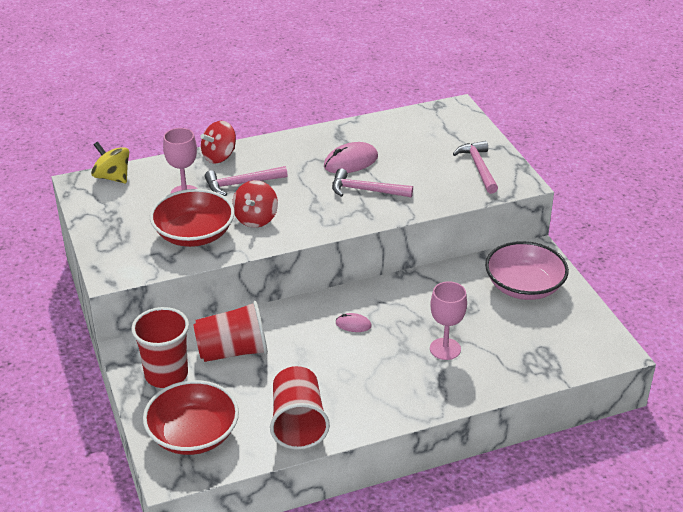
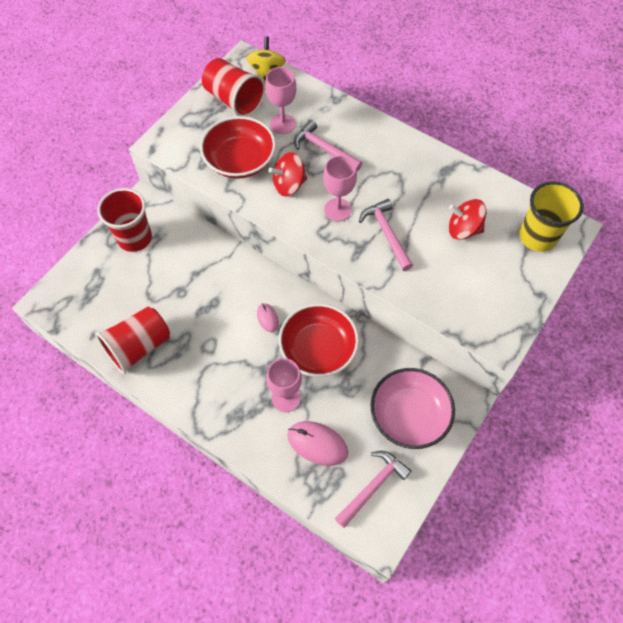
camera: 55 degrees right, 25 degrees up
red bowl [143,380,239,455] -> red bowl moved to [279,303,359,377]
red cup [193,301,268,362] -> red cup moved to [202,58,265,117]
red spinning top [200,121,236,164] -> red spinning top moved to [448,199,486,240]
pink mouse [324,142,378,173] -> pink mouse moved to [287,421,348,466]
pink hammer [453,141,498,194] -> pink hammer moved to [335,451,411,528]
none -> pink goblet [323,155,357,221]
none -> yellow cup [519,182,584,252]

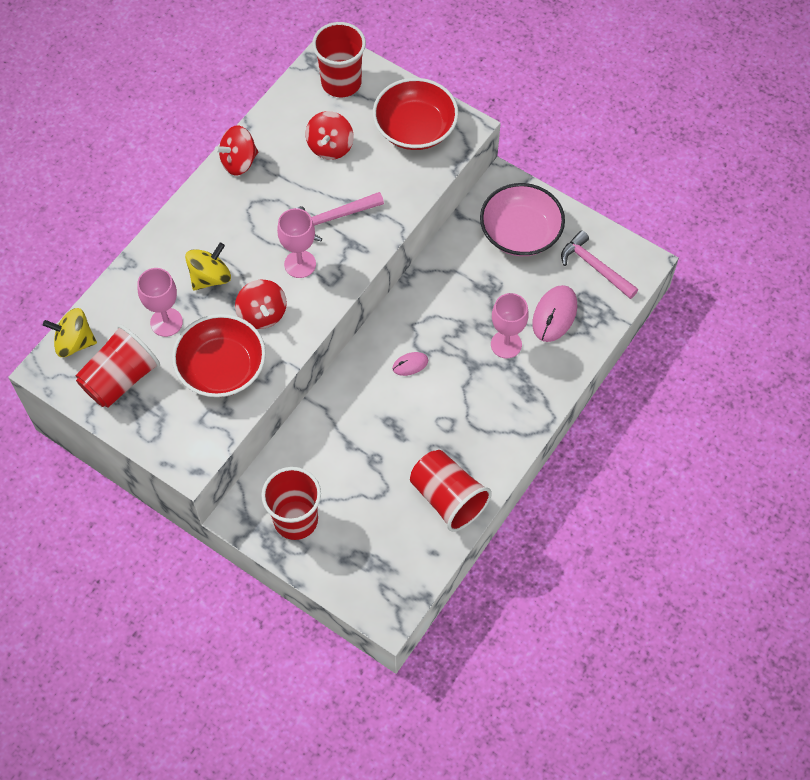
camera: 90 degrees left, 0 degrees up
red bowl [279,303,359,377] -> red bowl moved to [373,78,458,150]
pink hammer [294,120,362,171] -> yellow spinning top [185,242,231,291]
yellow cup [519,182,584,252] -> red cup [312,22,366,97]
none -> red spinning top [215,126,258,175]

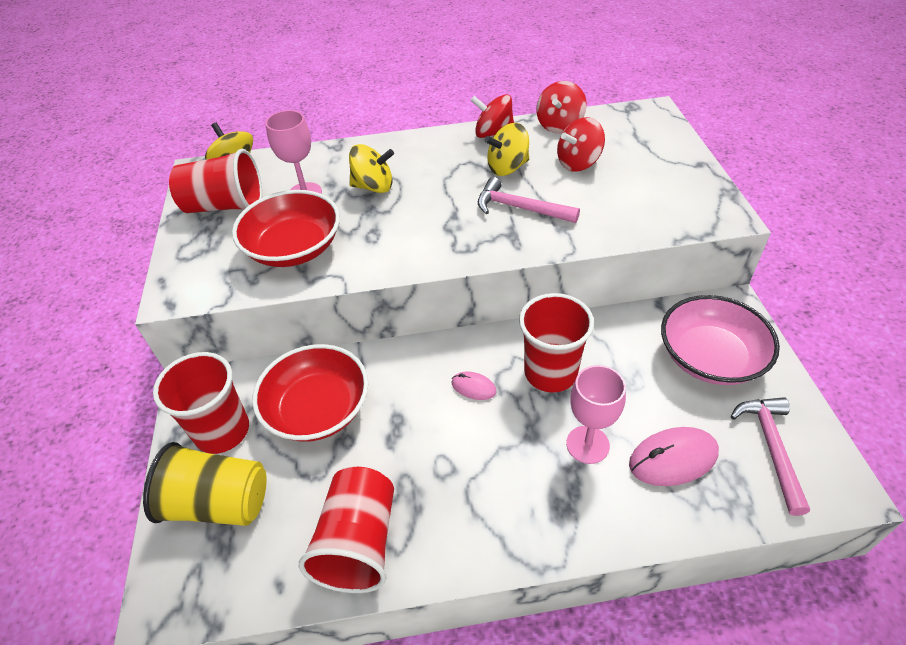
camera: 50 degrees right, 15 degrees down
red spinning top [235,280,287,329] -> red spinning top moved to [536,81,587,134]
pink goblet [277,208,316,278] -> none
red cup [312,22,366,97] -> red cup moved to [519,293,594,393]
red bowl [373,78,458,150] -> red bowl moved to [252,344,368,442]
none -> yellow cup [143,442,267,526]
none -> yellow spinning top [485,123,529,176]

